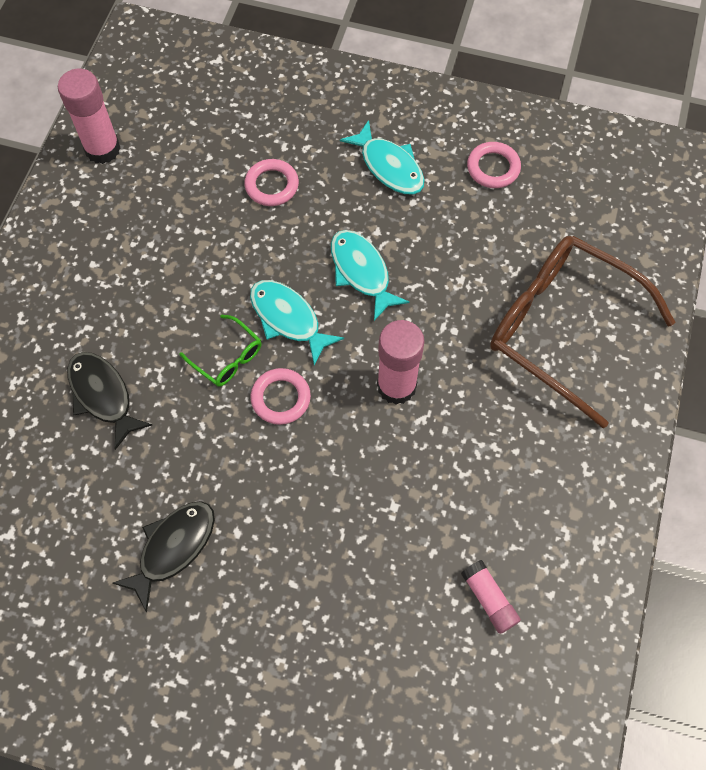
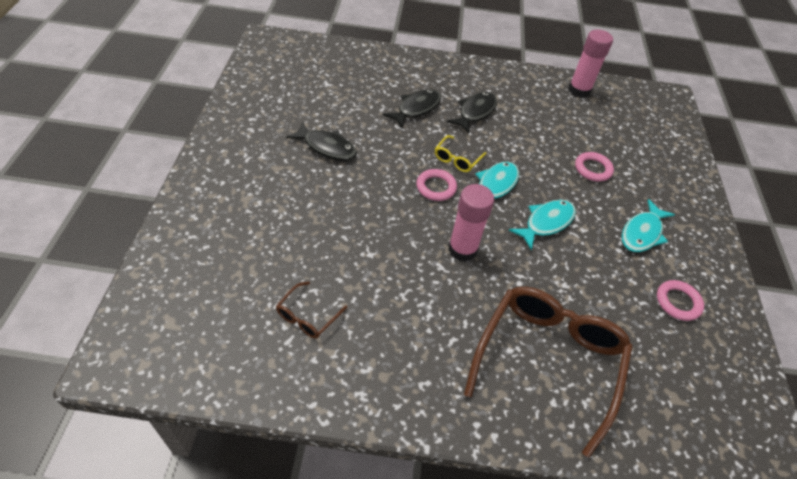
camera: 75 degrees right, 15 degrees down
green glasses [179,314,262,387] -> yellow glasses [435,135,486,172]
pink glue stick [461,560,521,634] -> brown glasses [276,281,347,339]
none -> black fish [447,92,497,133]

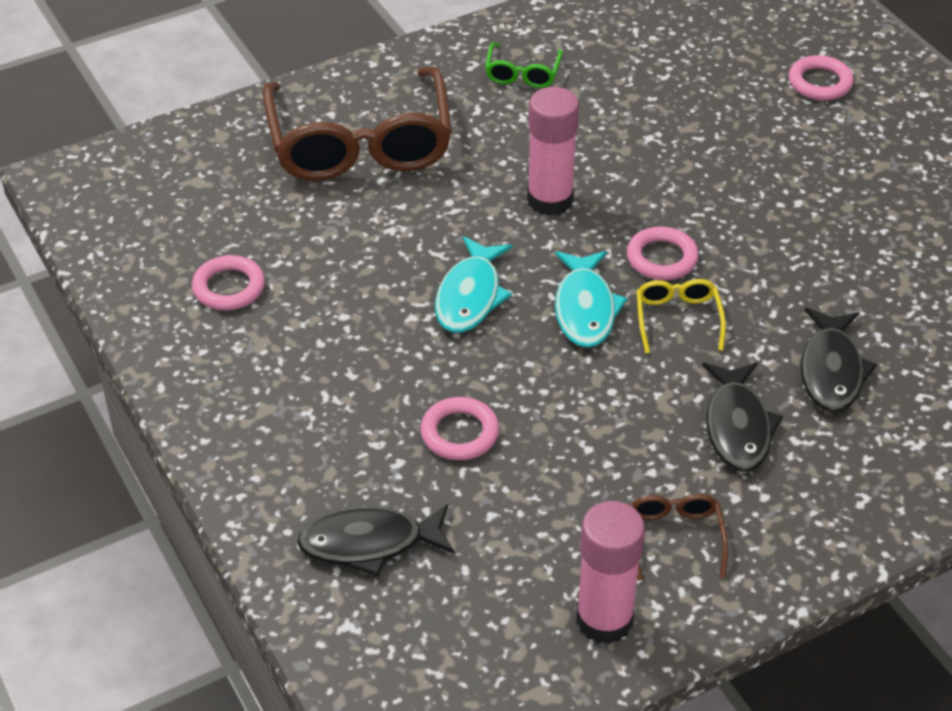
camera: 150 degrees right, 5 degrees down
brown glasses [276,281,347,339] -> brown glasses moved to [630,494,728,581]
black fish [286,122,357,161] -> black fish moved to [297,504,455,576]
turquoise fish [622,199,675,252] -> none
none -> green glasses [485,43,563,88]
none -> pink ring [789,55,854,100]

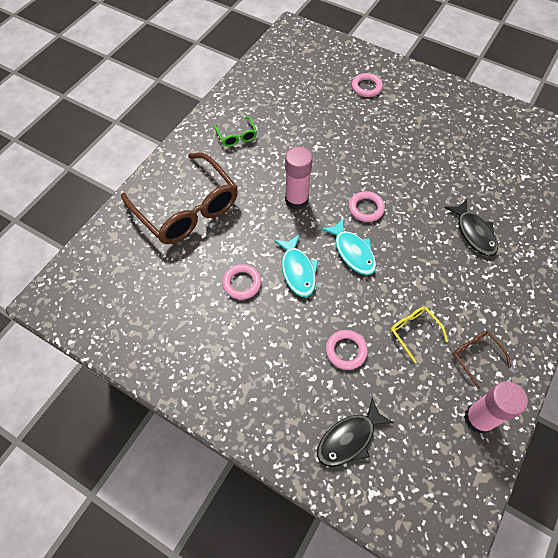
camera: 30 degrees left, 15 degrees up
pink ring [192,255,265,310] -> pink ring moved to [222,264,261,300]
yellow glasses [637,279,726,353] -> yellow glasses moved to [391,306,448,363]
black fish [702,363,783,472] -> none

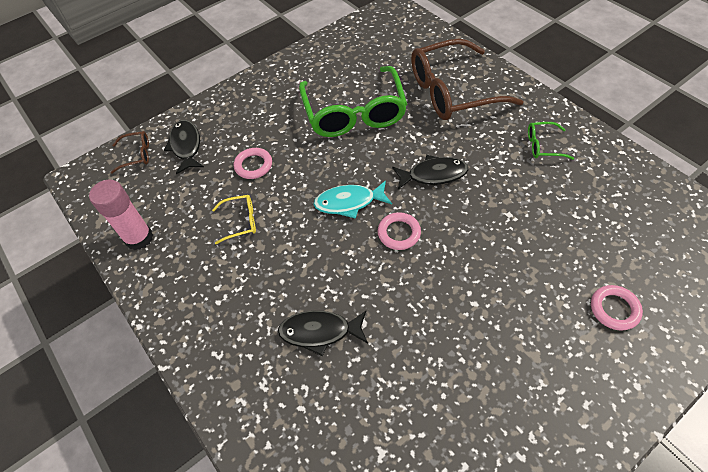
camera: 115 degrees right, 5 degrees down
pink ring [222,264,261,300] -> green glasses [299,66,407,137]
turquoise fish [274,234,318,297] -> none
pink glue stick [285,147,313,210] -> black fish [392,155,469,190]
brown glasses [452,330,511,389] -> brown glasses moved to [110,131,149,174]

